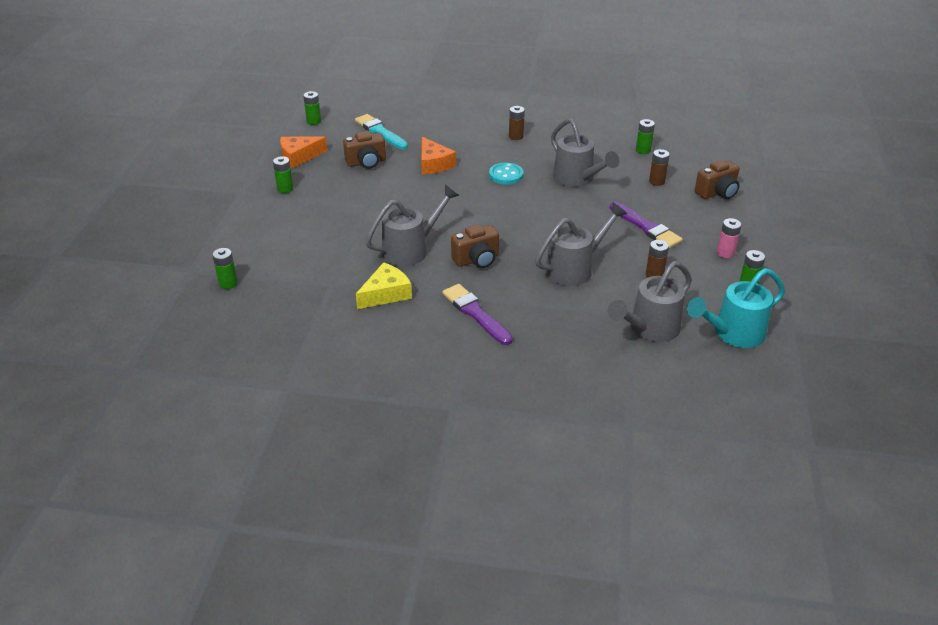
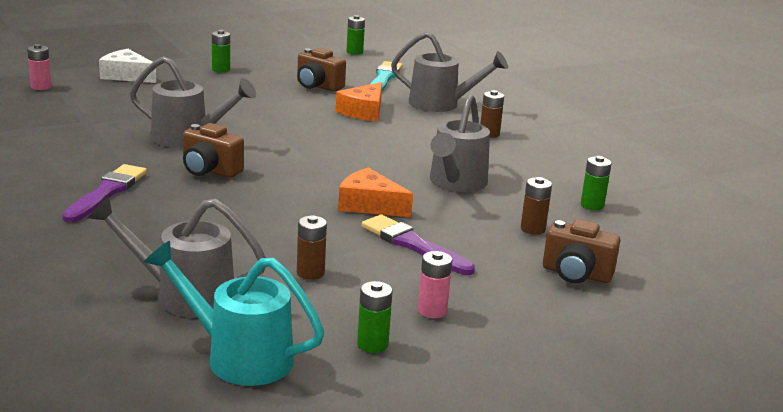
camera: 50 degrees right, 15 degrees down
green battery [212,248,238,289] -> pink battery [27,44,51,90]
orange cheese [280,137,327,168] -> orange cheese moved to [338,168,413,217]
yellow cheese [356,262,412,309] -> none
turquoise button [489,163,524,184] -> none
grey watering can [535,203,627,286] -> grey watering can moved to [391,31,508,112]
purple brush [610,202,683,248] -> purple brush turned 120 degrees clockwise [362,214,475,275]
none -> white cheese [99,49,156,83]

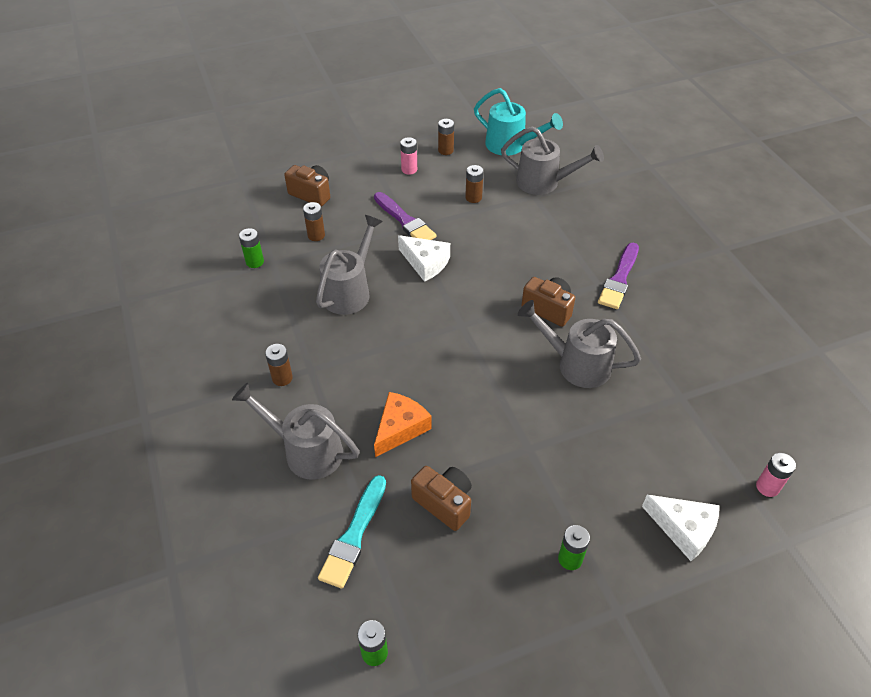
camera: 170 degrees left, 25 degrees up
orange cheese [338,168,413,217] -> white cheese [398,235,450,282]
green battery [357,281,393,353] -> brown battery [438,119,454,155]

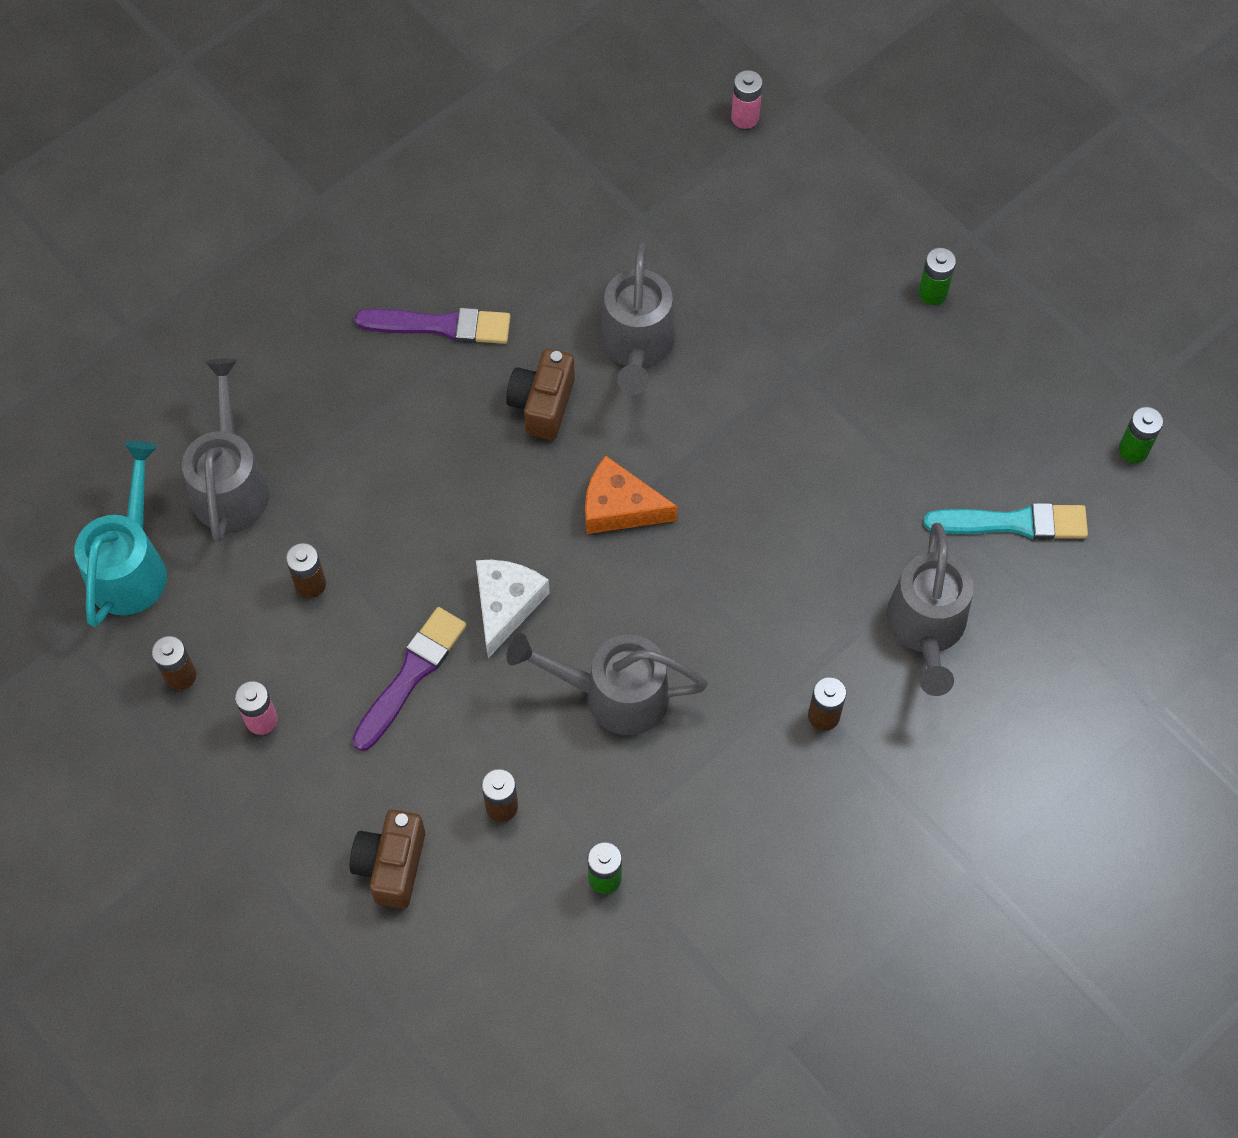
camera: 110 degrees left, 15 degrees up
orange cheese [374,392,432,457] -> orange cheese moved to [585,455,678,534]
brown camera [411,466,472,531] -> none
white cheese [642,495,719,561] -> none

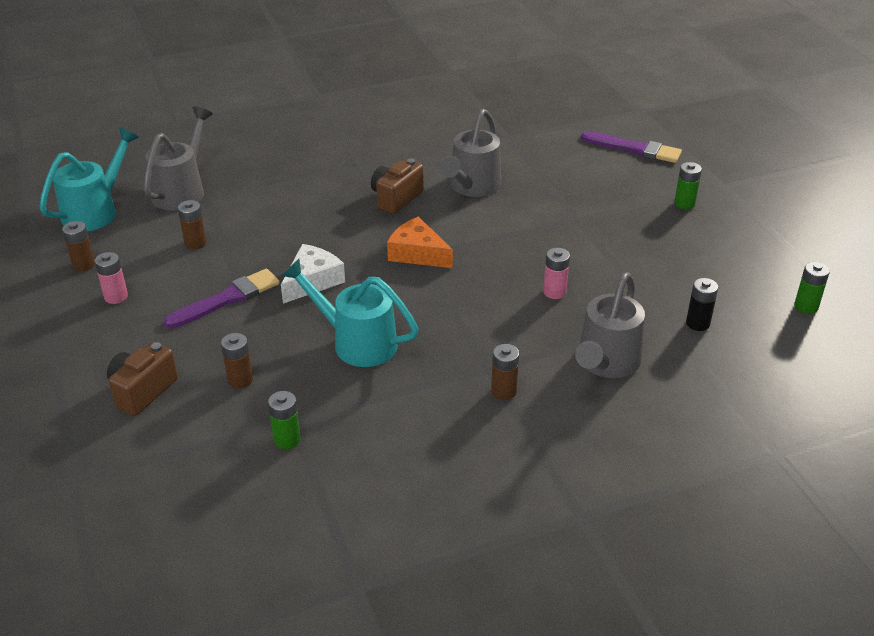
camera: 20 degrees right, 25 degrees down
purple brush [354,307,510,344] -> purple brush moved to [581,131,682,163]
grey watering can [506,634,708,735] -> turquoise watering can [281,259,419,367]
pink battery [731,70,763,129] -> pink battery moved to [543,248,570,299]
turquoise brush [923,503,1088,540] -> black battery [686,278,718,331]

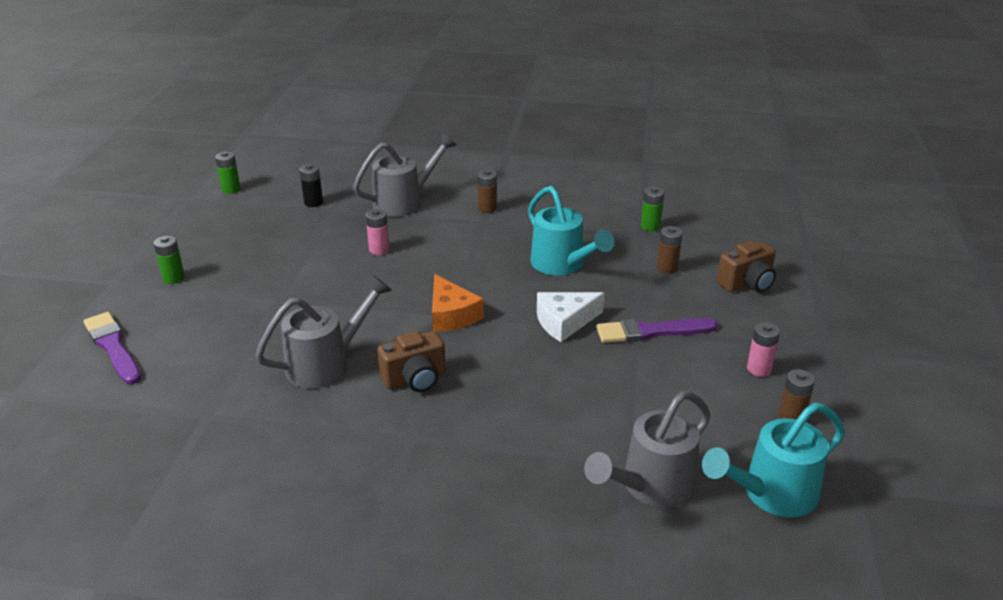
camera: 150 degrees left, 5 degrees down
brown battery [178,200,206,249] -> none

